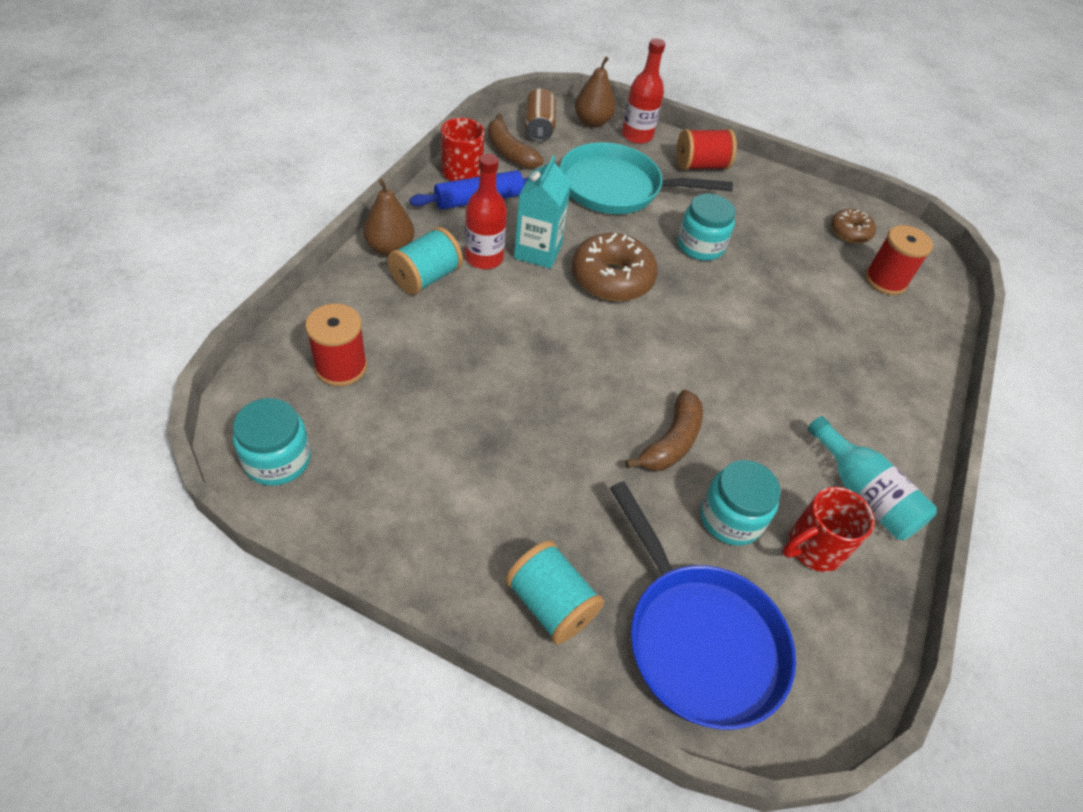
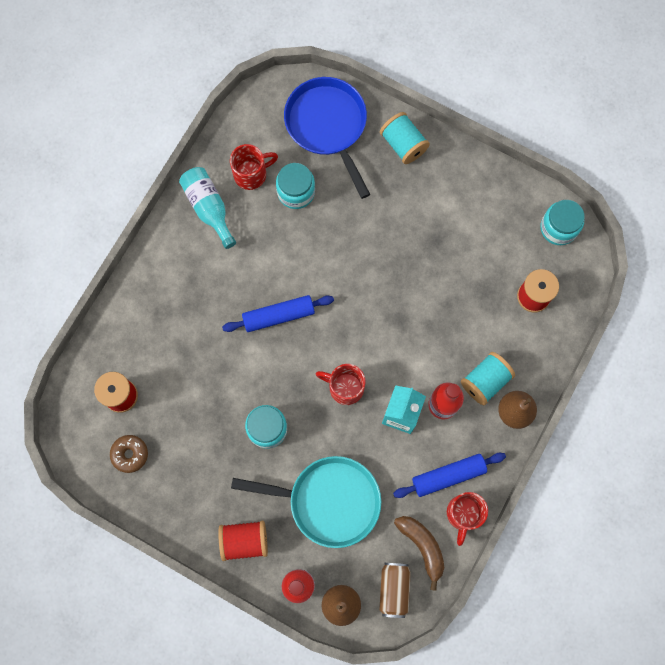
camera: 170 degrees left, 25 degrees up
brown donut [572,233,658,301] -> red mug [316,364,365,405]
brown banana [625,390,703,471] -> none
none -> blue rolling pin [222,295,334,332]

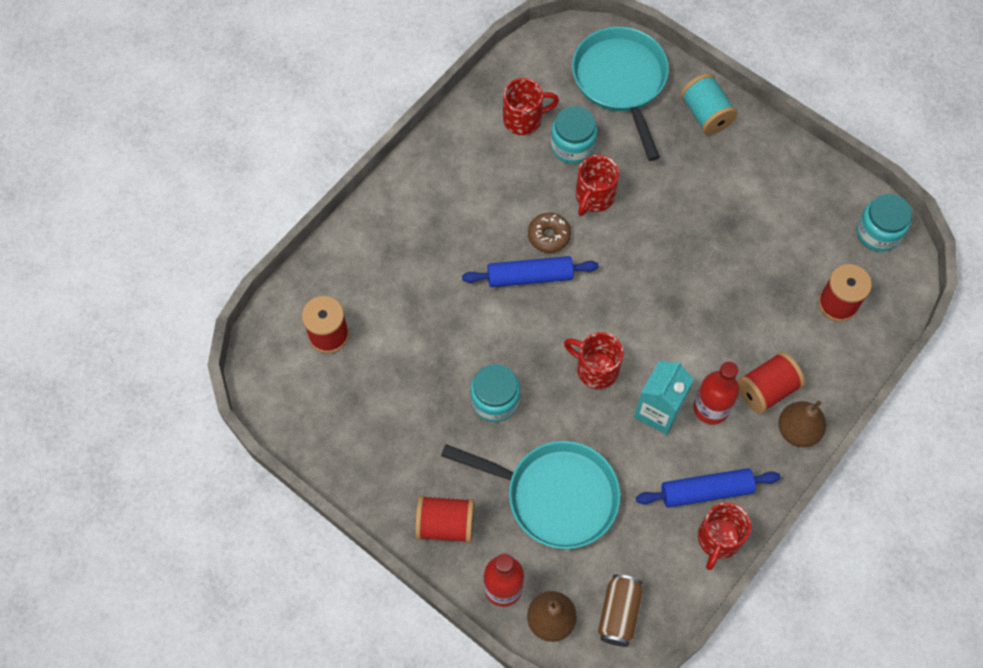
camera: 10 degrees right, 10 degrees down
brown donut [110,435,148,473] -> brown donut moved to [528,213,571,253]
turquoise bottle [179,167,236,249] -> none
blue pan [284,77,370,199] -> turquoise pan [572,27,669,161]
brown banana [394,516,444,591] -> none
turquoise spool [461,352,515,405] -> red spool [737,352,805,414]
none -> red mug [576,155,619,216]

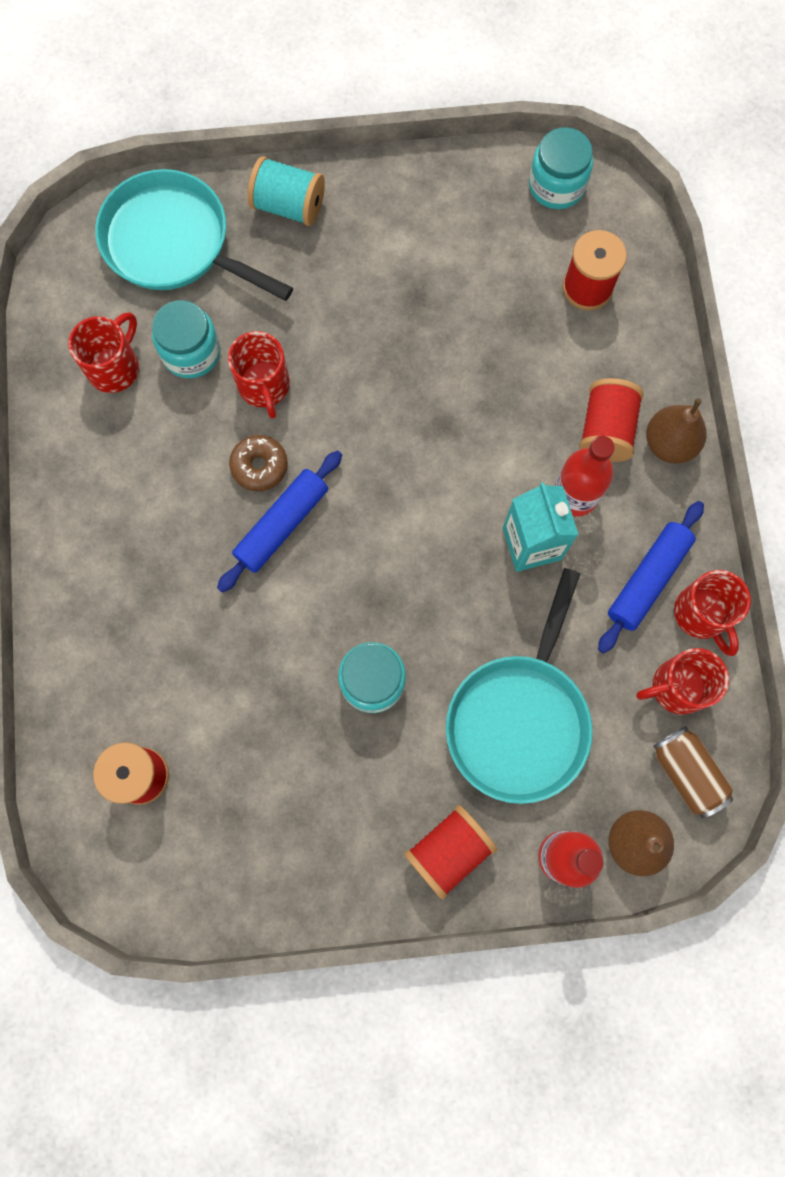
camera: 45 degrees left, 10 degrees up
turquoise pan [441,441,621,549] -> turquoise pan turned 135 degrees clockwise [446,568,593,804]
red mug [564,332,623,389] -> red mug moved to [636,648,729,715]

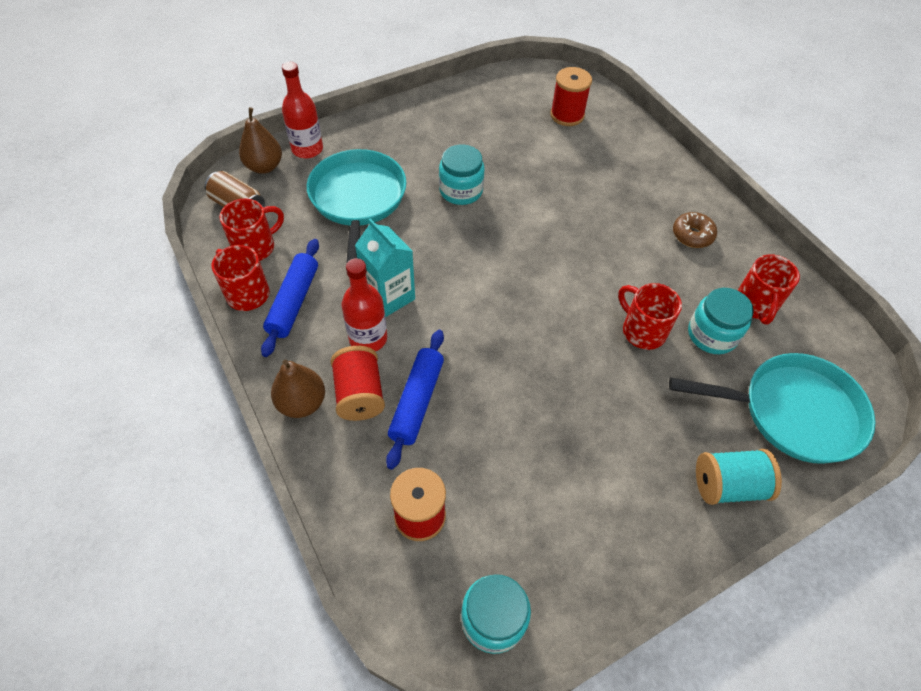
camera: 155 degrees right, 20 degrees down
blue rolling pin [217,451,342,593] -> blue rolling pin moved to [386,330,444,470]
brown donut [229,435,288,491] -> brown donut moved to [673,212,717,248]
red spool [404,805,497,900] -> none

